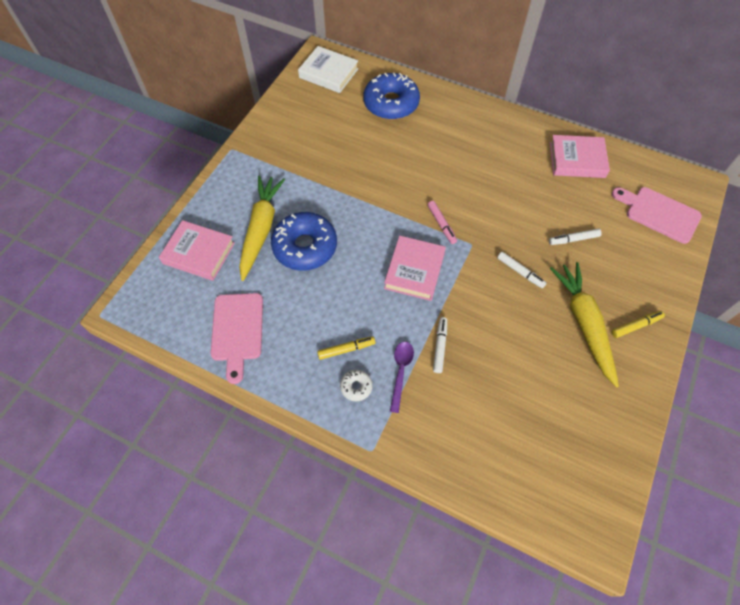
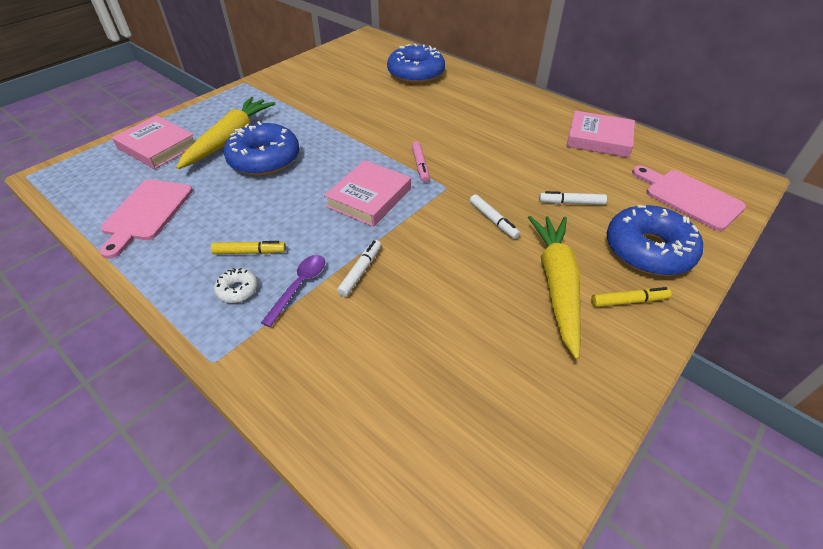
camera: 15 degrees right, 15 degrees down
white book [298,46,359,93] -> none
none -> blue donut [607,205,703,276]

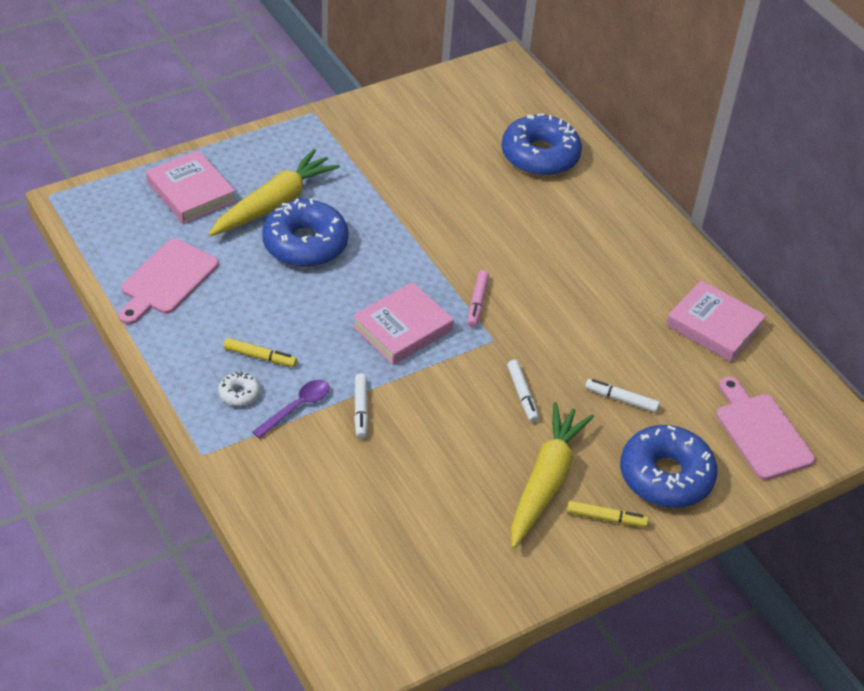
camera: 15 degrees right, 0 degrees up
white marker [337,240,381,297] -> white marker turned 135 degrees clockwise [354,374,368,439]

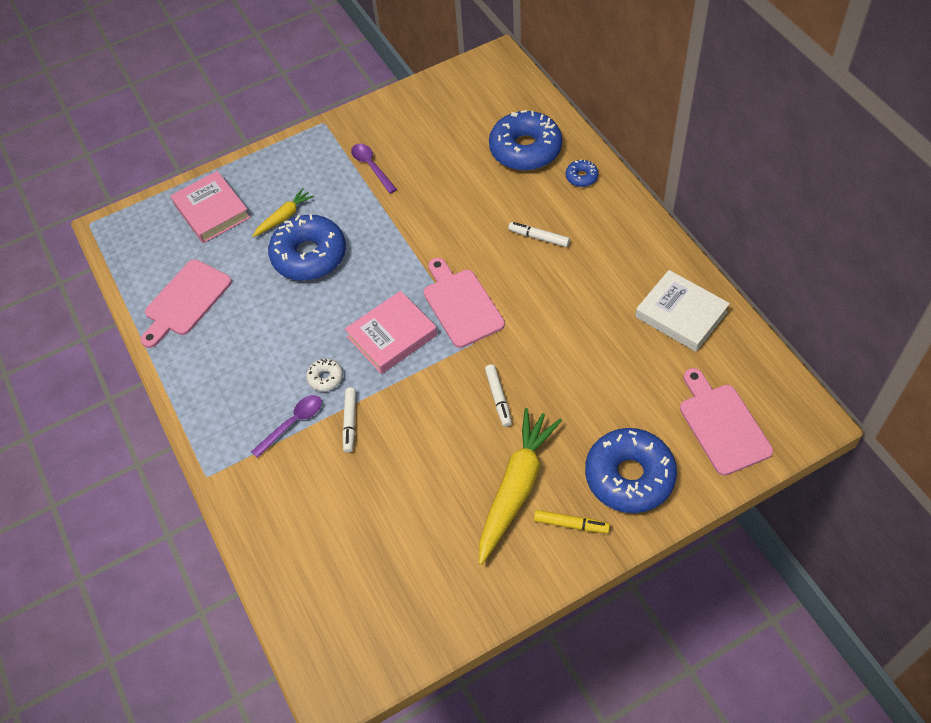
camera: 10 degrees right, 10 degrees up
yellow carrot [208,149,340,236] -> yellow carrot [252,188,314,237], size x0.52
white donut [218,372,260,406] -> white donut moved to [306,358,343,391]
yellow marker [224,338,297,367] -> none
pink marker [468,270,489,327] -> pink cutting board [424,258,505,348]
white marker [585,379,660,413] -> white marker moved to [508,222,570,247]
pink book [666,280,766,362] -> white book [635,270,730,352]
none -> purple spoon [351,144,397,194]
none -> blue donut [566,160,598,187]

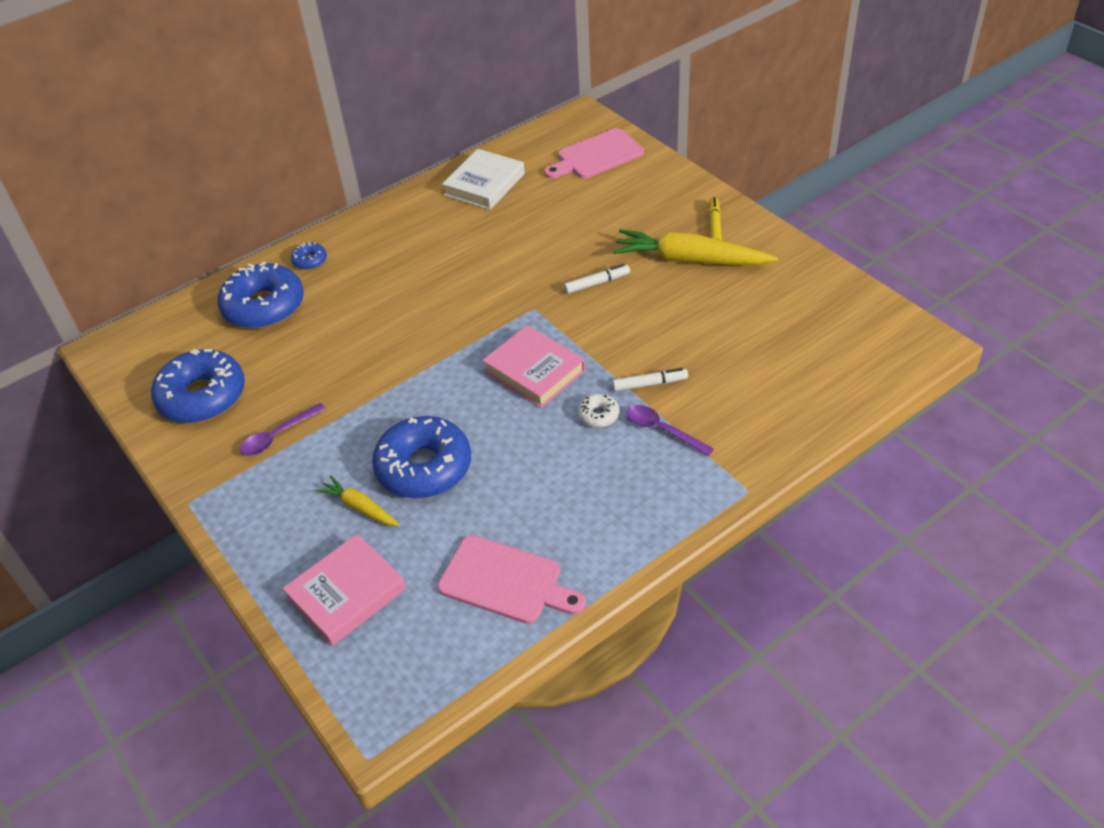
camera: 100 degrees left, 10 degrees down
pink cutting board [424,258,505,348] -> none
white marker [508,222,570,247] -> none
blue donut [585,428,677,513] -> blue donut moved to [151,349,245,423]

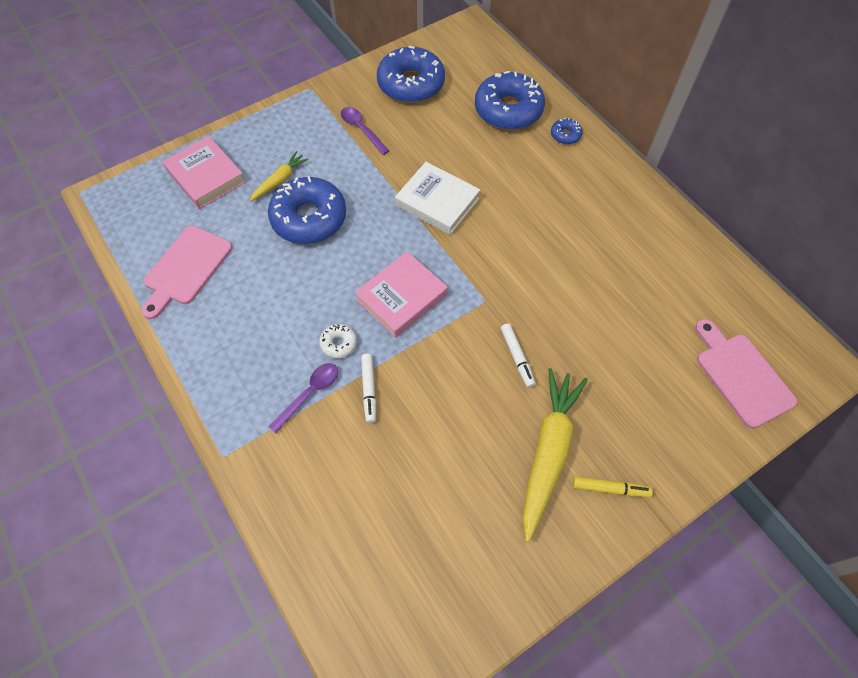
camera: 90 degrees right, 15 degrees up
white book [442,149,525,210] -> white book moved to [395,162,480,235]

